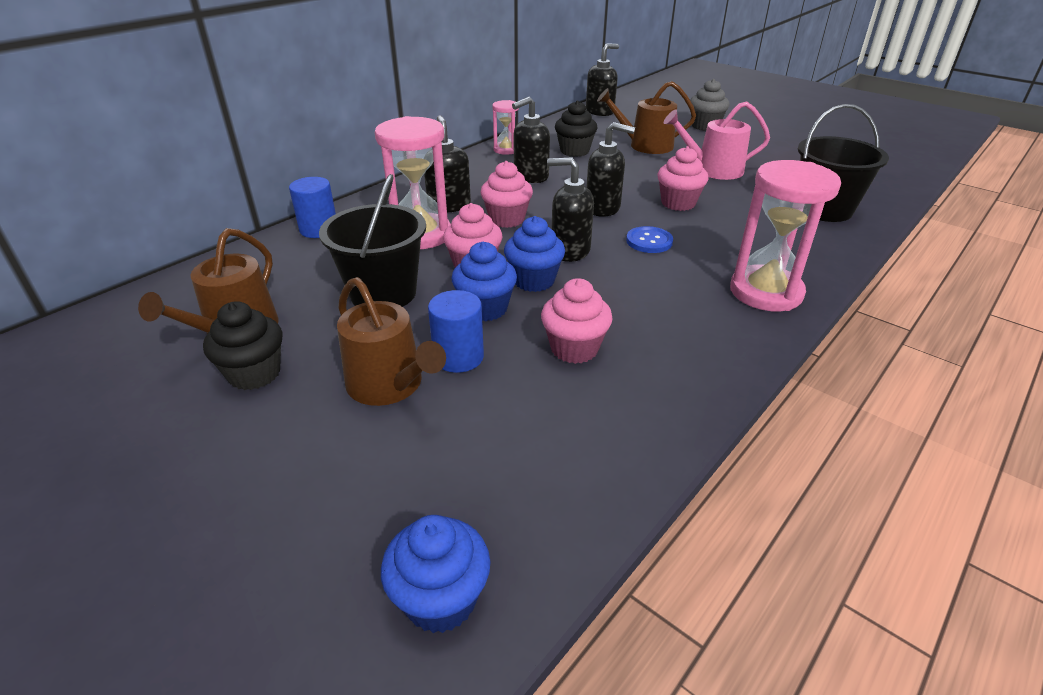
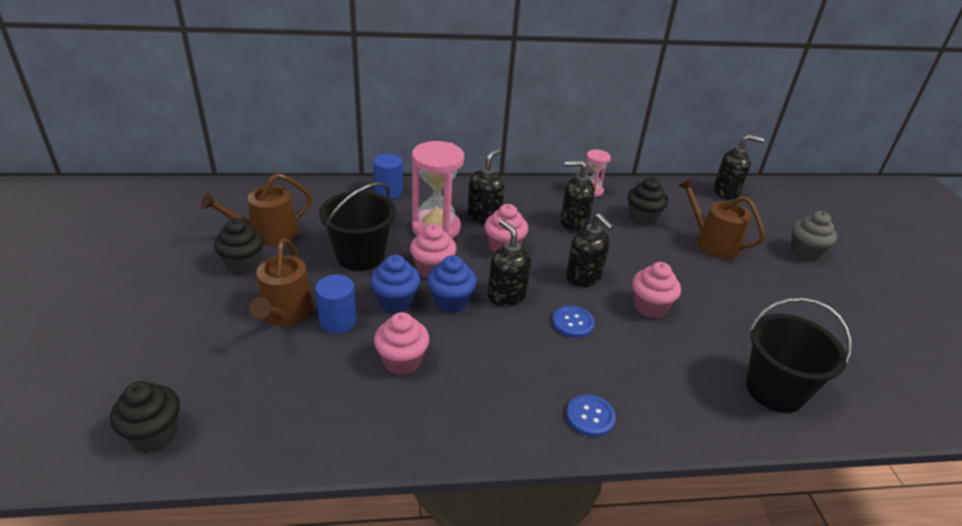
camera: 40 degrees right, 0 degrees up
blue cupcake [381,515,491,633] -> black cupcake [110,381,180,452]
pink watering can [663,102,770,180] -> none
pink hourglass [730,160,841,311] -> blue button [566,394,616,437]

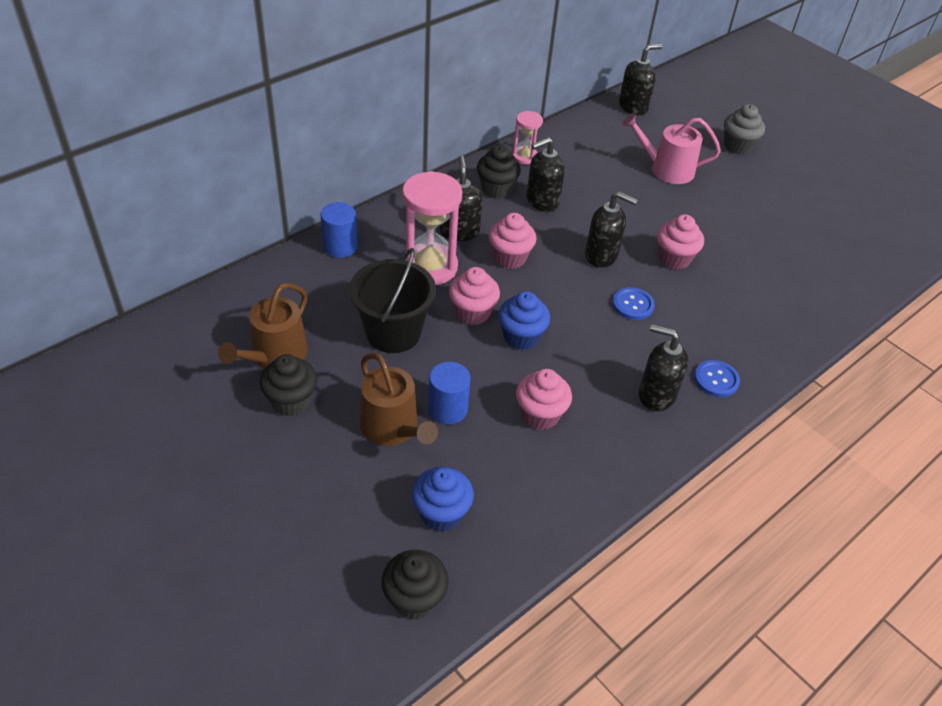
camera: 35 degrees left, 10 degrees up
blue cupcake [370,255,420,313] -> blue cupcake moved to [411,467,474,531]
black soap dispenser [488,219,531,306] -> black soap dispenser moved to [639,324,688,411]
black cupcake [628,177,668,226] -> black cupcake moved to [477,145,521,199]
brown watering can [678,178,765,259] -> pink watering can [622,113,721,184]
black bucket [746,297,852,413] -> none

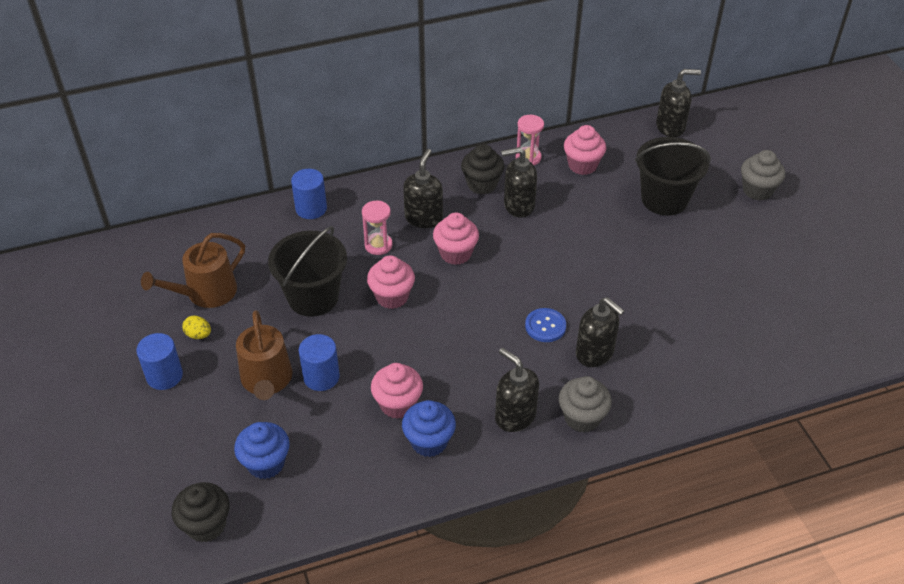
camera: 25 degrees right, 0 degrees up
black cupcake [260,354,317,416] -> yellow egg [182,316,211,339]
pink hourglass [402,171,463,285] -> pink hourglass [362,201,392,255], size x0.53
blue cupcake [498,291,550,350] -> blue cupcake moved to [402,400,456,457]
black soap dispenser [585,191,638,267] -> black soap dispenser moved to [576,297,624,367]
pink watering can [622,113,721,184] -> black bucket [635,137,711,216]
pink cupcake [657,214,704,270] -> pink cupcake moved to [564,125,606,175]
blue button [694,360,740,397] -> grey cupcake [559,376,612,433]
none -> blue cylinder [136,333,183,390]

